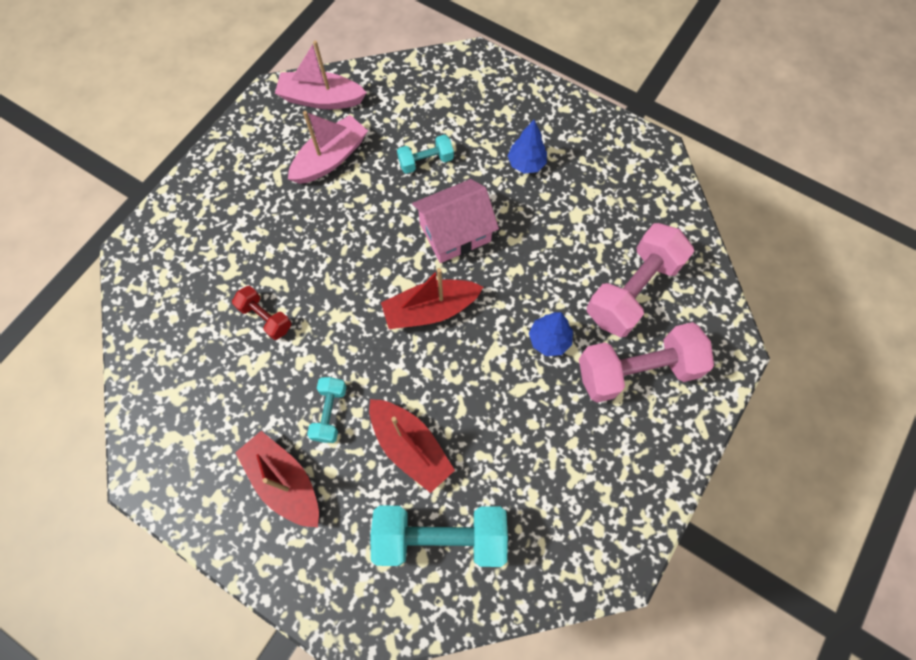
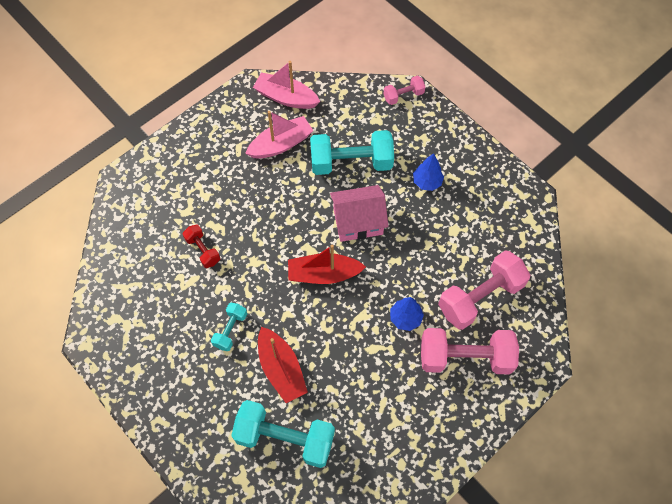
camera: 15 degrees right, 5 degrees down
red boat [235,431,319,527] -> none
turquoise dumbbell [397,134,454,174] -> turquoise dumbbell [310,130,394,175], size x1.96
none -> pink dumbbell [383,75,425,105]

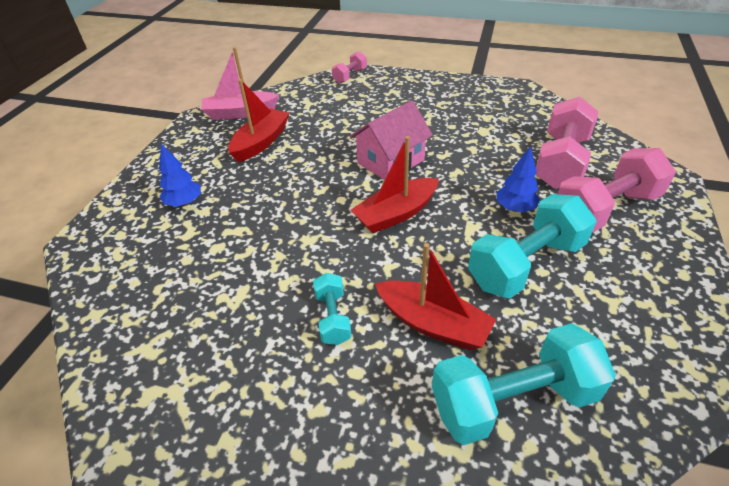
camera: 30 degrees left, 20 degrees down
red dumbbell [183,224,220,268] -> none
pink boat [245,111,313,159] -> red boat [228,79,290,162]
turquoise dumbbell [310,130,394,175] -> turquoise dumbbell moved to [468,194,597,298]
blue tree [413,153,444,191] -> blue tree moved to [159,144,201,207]

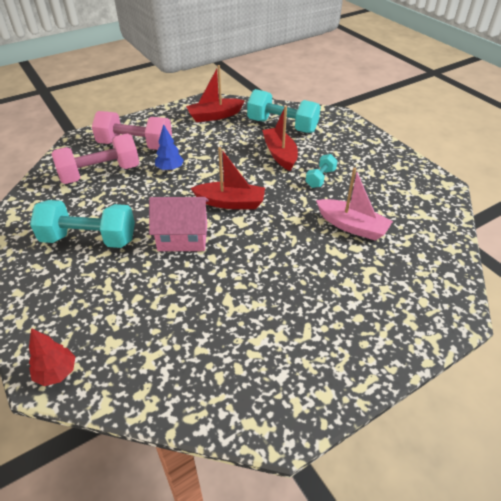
camera: 140 degrees left, 0 degrees up
blue tree [159,144,201,207] -> none
pink boat [201,47,279,120] -> pink boat moved to [316,167,393,241]
red boat [228,79,290,162] -> red boat moved to [186,65,245,122]
pink dumbbell [332,51,367,84] -> red tree [29,328,75,386]
turquoise dumbbell [468,194,597,298] -> turquoise dumbbell moved to [30,200,135,248]

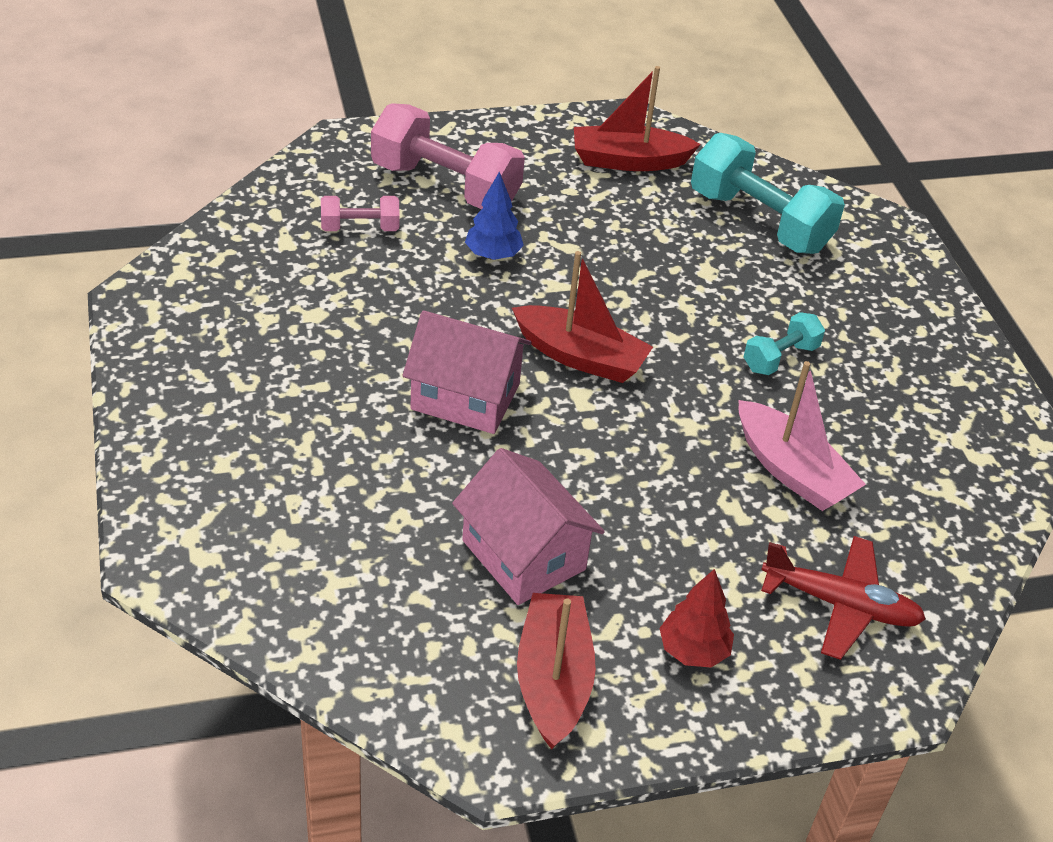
camera: 15 degrees right, 0 degrees up
red tree [29,328,75,386] -> red tree moved to [659,569,734,668]
turquoise dumbbell [30,200,135,248] -> none
pink dumbbell [51,134,139,184] -> pink dumbbell [321,196,400,231], size x0.51
red boat [262,106,298,171] -> red boat moved to [517,593,596,750]
none -> pink house [452,448,605,605]
none -> red plane [761,536,926,660]

